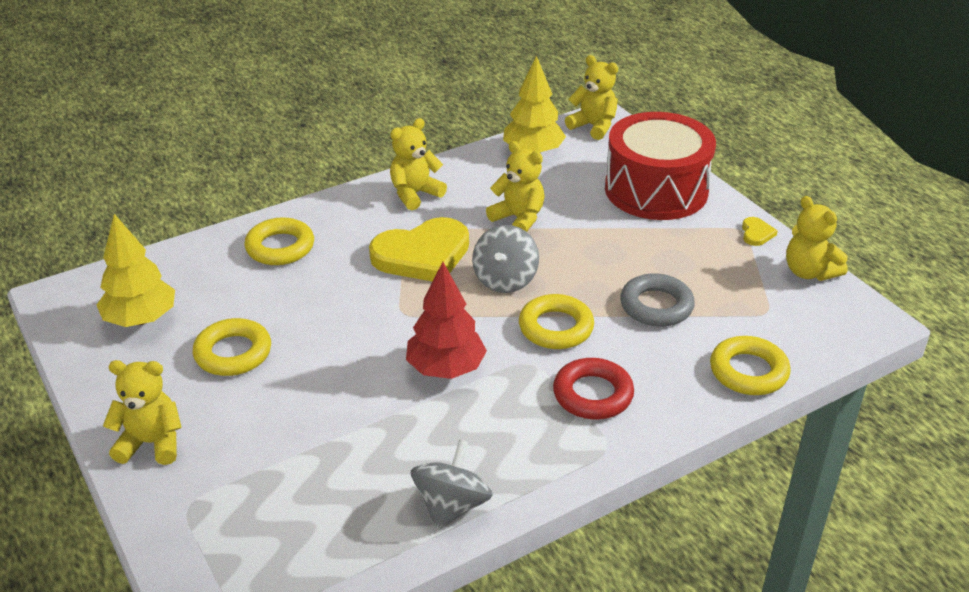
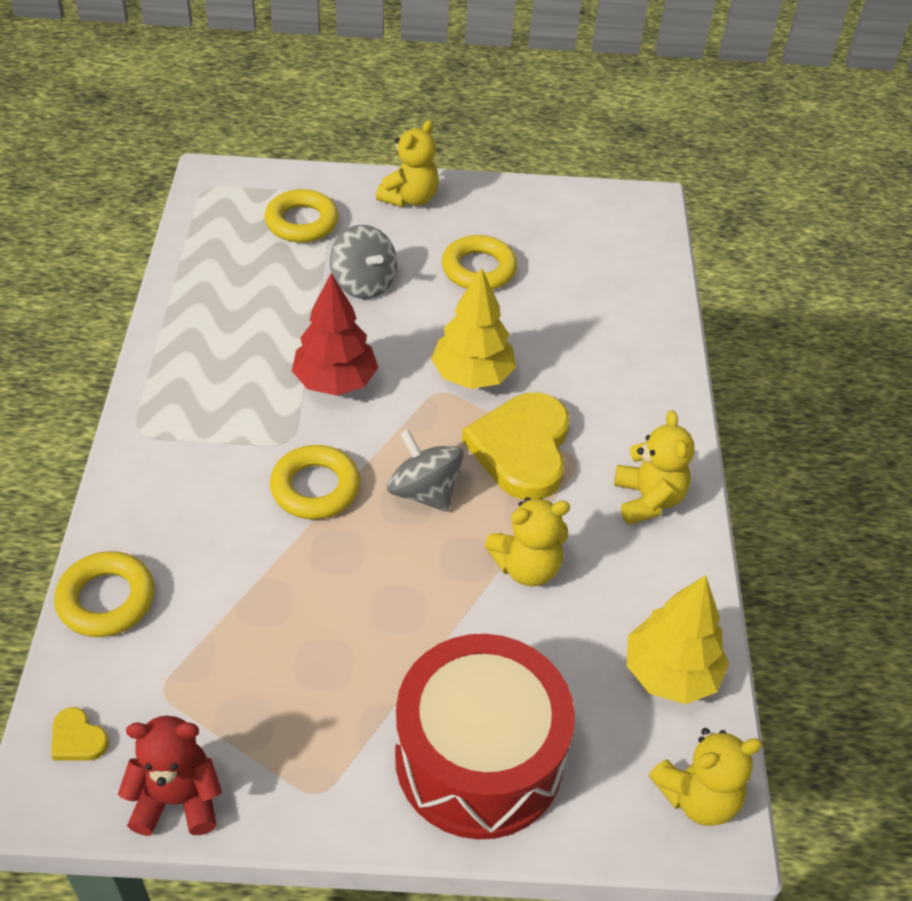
camera: 120 degrees right, 10 degrees up
yellow tree [97,214,175,327] -> yellow tree moved to [431,268,516,389]
yellow ring [244,217,314,265] -> yellow ring moved to [265,189,339,243]
grey spinning top [411,439,493,530] -> grey spinning top moved to [330,225,397,299]
red ring [553,358,634,419] -> none
grey ring [620,273,695,327] -> none
yellow heart [742,217,778,246] -> yellow heart moved to [51,707,109,760]
yellow teddy bear [786,196,848,281] -> red teddy bear [118,715,222,836]

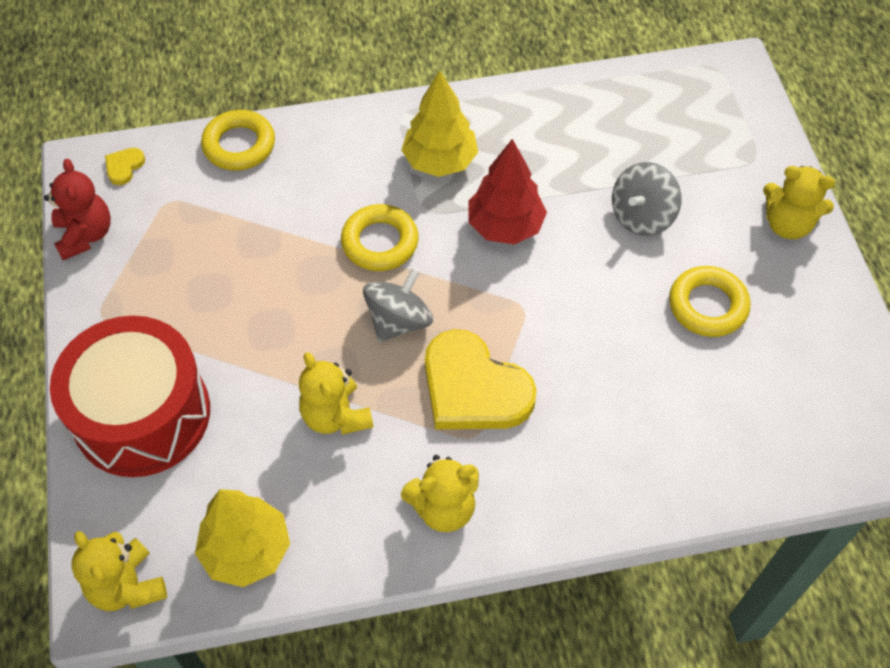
camera: 80 degrees right, 10 degrees up
yellow ring [265,189,339,243] -> none
yellow tree [431,268,516,389] -> yellow tree moved to [401,70,478,177]
yellow heart [462,393,570,500] -> yellow heart turned 135 degrees counterclockwise [425,329,537,429]

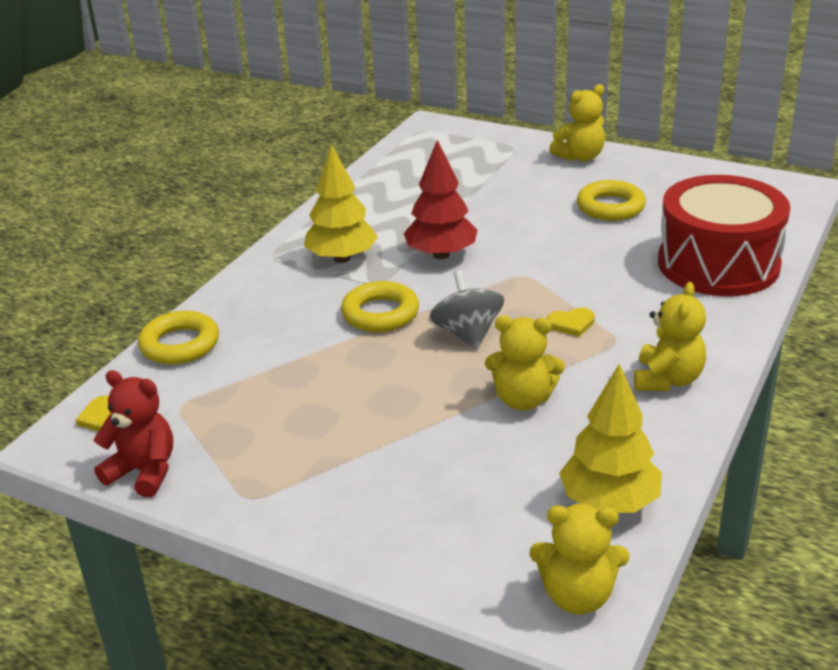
camera: 50 degrees left, 25 degrees down
red drum [50,316,210,477] -> red drum moved to [658,175,790,296]
yellow heart [425,329,537,429] -> yellow heart [547,308,595,337], size x0.41
grey spinning top [612,162,681,236] -> none

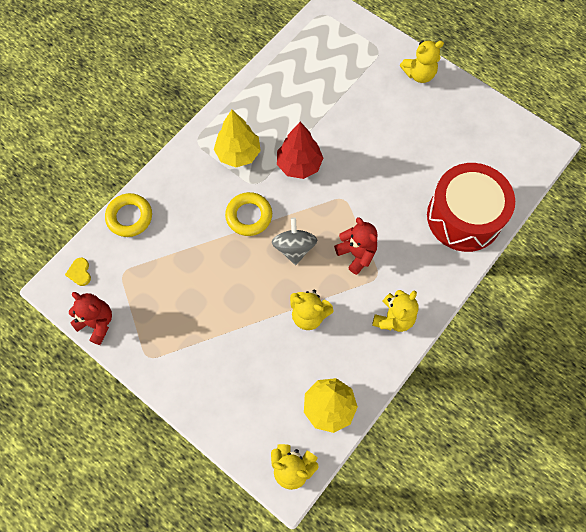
camera: 10 degrees right, 35 degrees up
yellow heart [547,308,595,337] -> red teddy bear [334,217,378,275]
yellow ring [577,180,646,221] -> none

